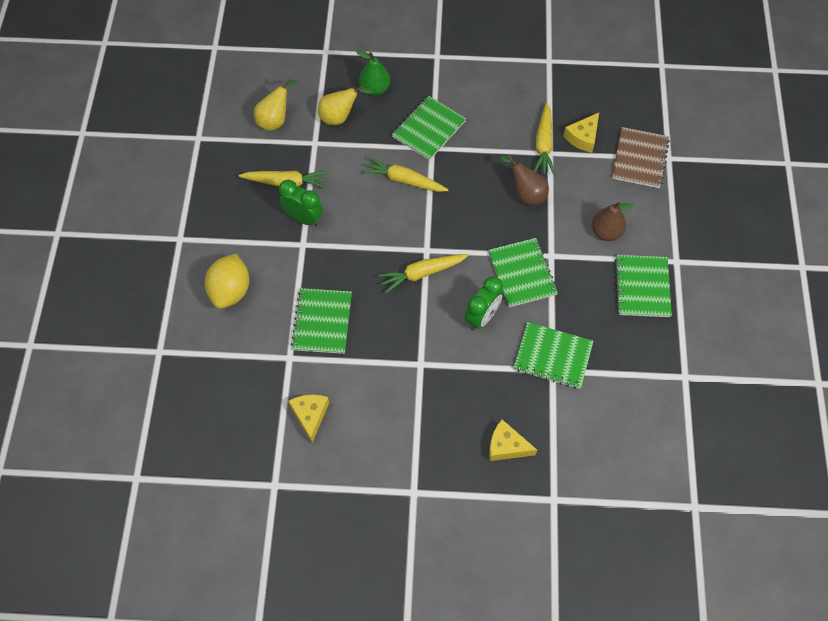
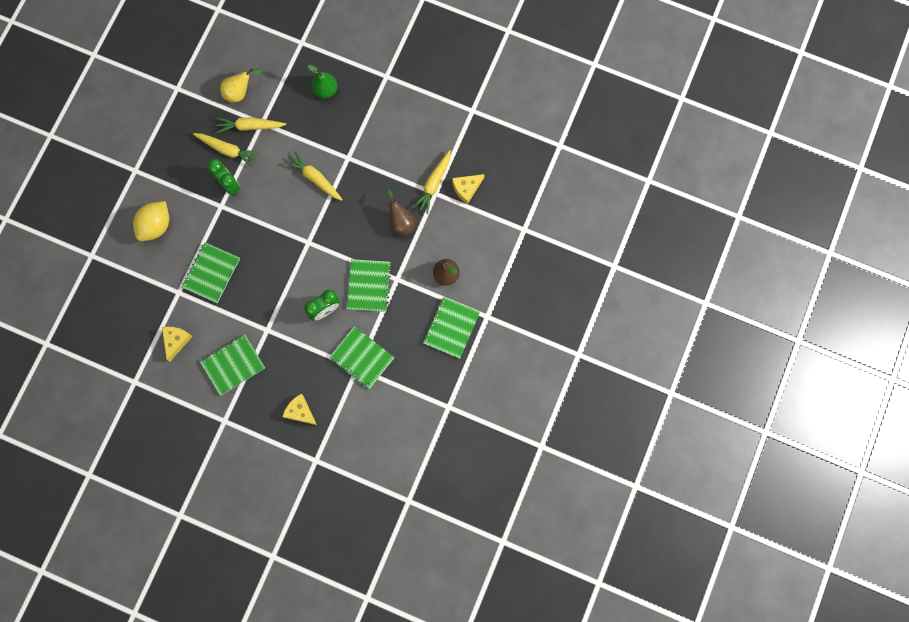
camera: 20 degrees right, 15 degrees up
yellow pear [318,85,374,125] -> none
yellow carrot [378,254,469,293] -> yellow carrot moved to [216,117,286,133]
green notebook [392,96,466,160] -> green notebook moved to [200,334,265,396]
brown notebook [612,127,670,188] -> none

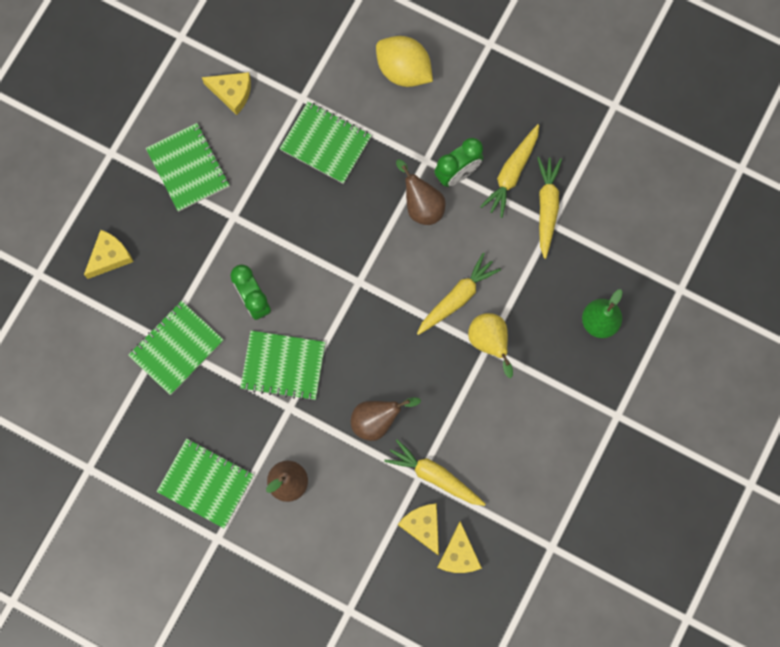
camera: 95 degrees right, 0 degrees up
yellow pear [220,68,262,102] -> yellow pear moved to [468,313,513,378]
none -> brown pear [396,159,446,225]
none -> yellow cheese [437,521,482,573]

